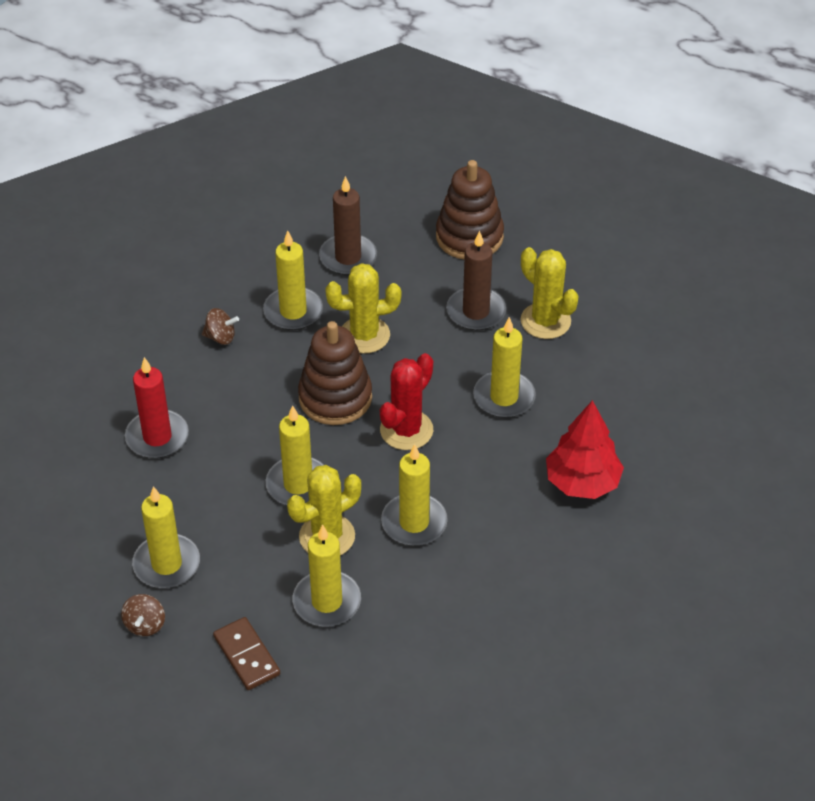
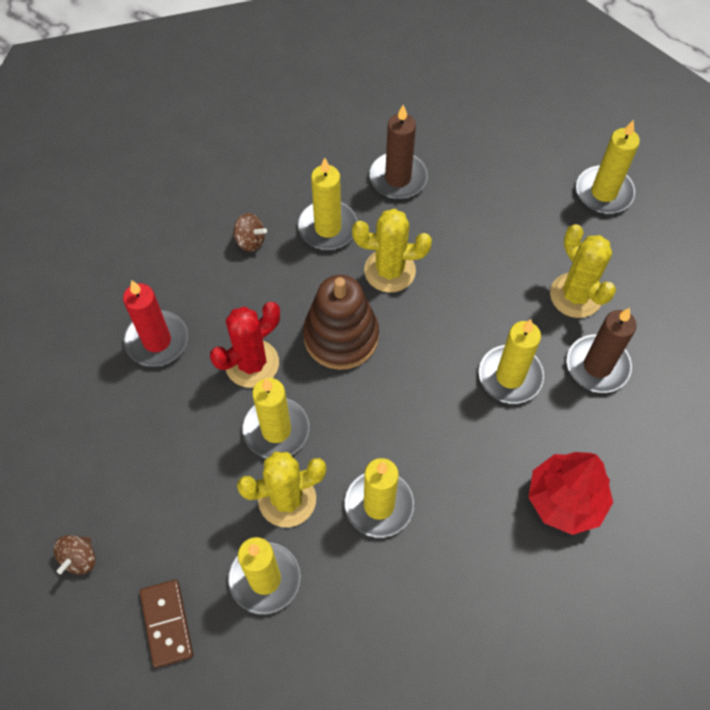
camera: 15 degrees right, 15 degrees up
yellow candle [132,486,200,588] -> yellow candle moved to [576,120,640,214]
red cactus [380,353,433,450] -> red cactus moved to [210,302,280,388]
brown stacking toy [436,160,504,259] -> none
brown candle [446,230,506,331] -> brown candle moved to [567,308,637,393]

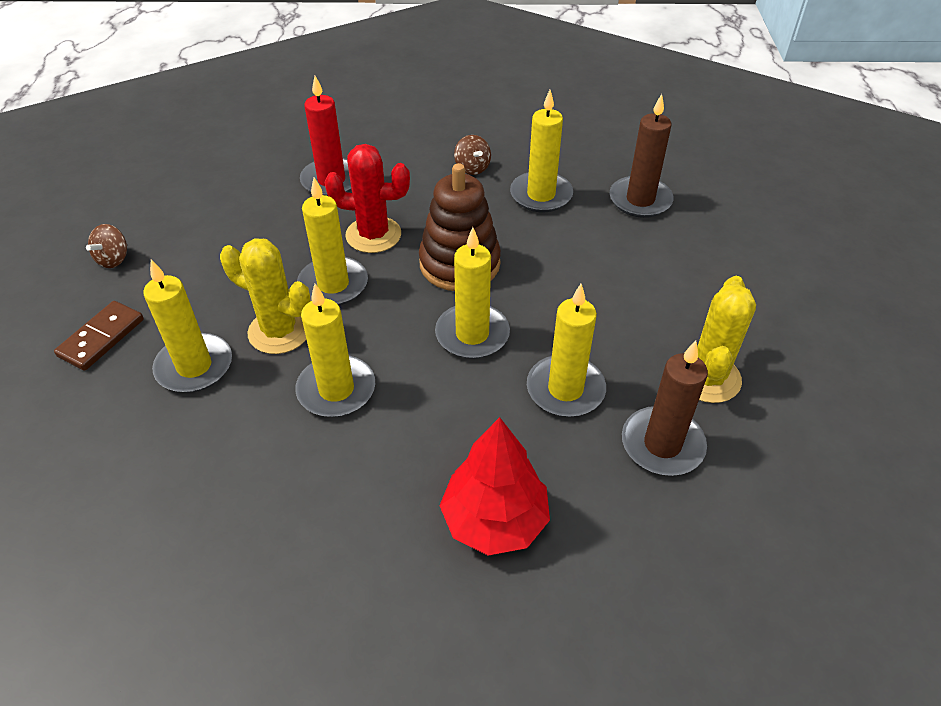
camera: 45 degrees right, 15 degrees down
brown spinning top [53,535,96,575] -> brown spinning top turned 45 degrees counterclockwise [86,224,127,268]
yellow cactus [352,209,432,293] -> none
yellow candle [576,120,640,214] -> yellow candle moved to [435,227,510,359]

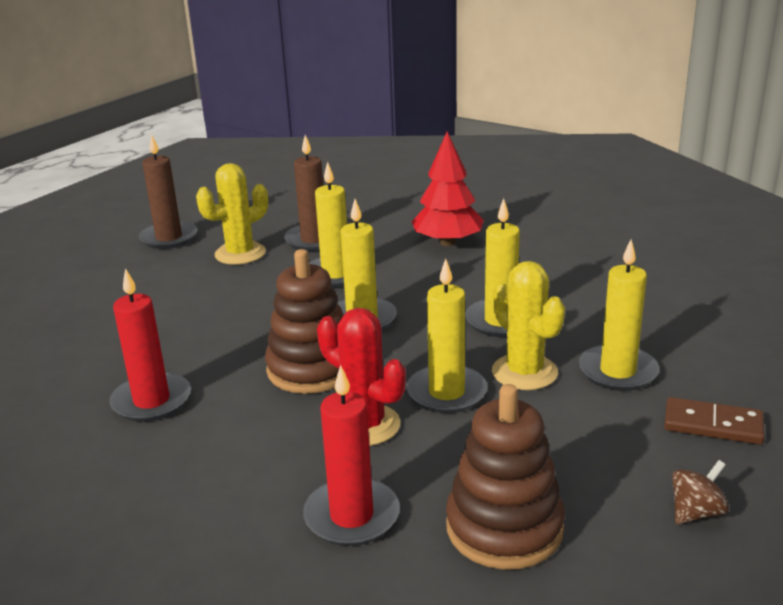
camera: 145 degrees left, 20 degrees down
brown domino [54,301,144,371] -> brown domino turned 45 degrees clockwise [664,397,765,445]
brown spinning top [454,135,491,175] -> none
yellow candle [510,90,573,212] -> red candle [109,268,191,422]
brown candle [609,94,674,218] -> brown candle moved to [138,134,198,249]
none -> brown stacking toy [446,384,565,570]

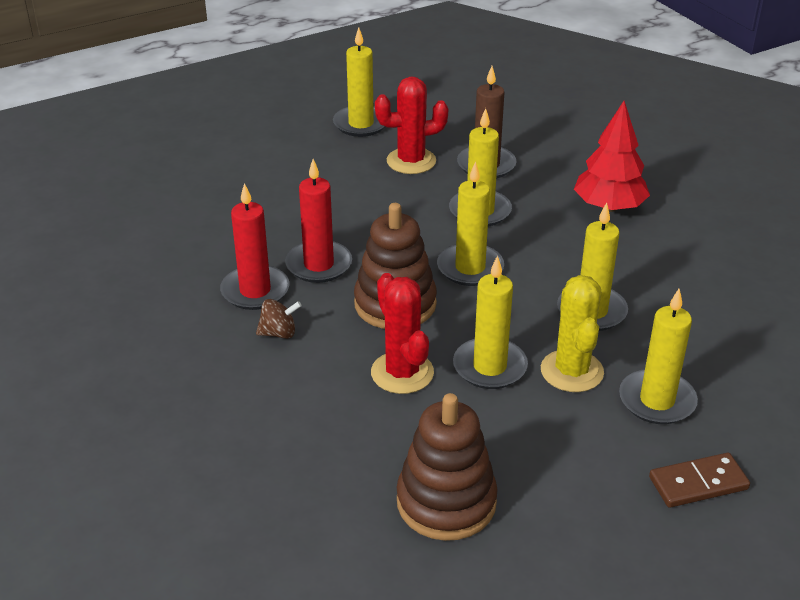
camera: 25 degrees right, 10 degrees up
brown candle [138,134,198,249] -> yellow candle [333,28,385,137]
yellow cactus [196,163,268,265] -> red cactus [375,77,448,174]
red candle [303,365,400,546] -> red candle moved to [285,159,352,283]
brown domino [664,397,765,445] -> brown domino turned 60 degrees counterclockwise [649,453,750,508]
brown spinning top [672,460,729,524] -> brown spinning top moved to [256,299,302,339]

